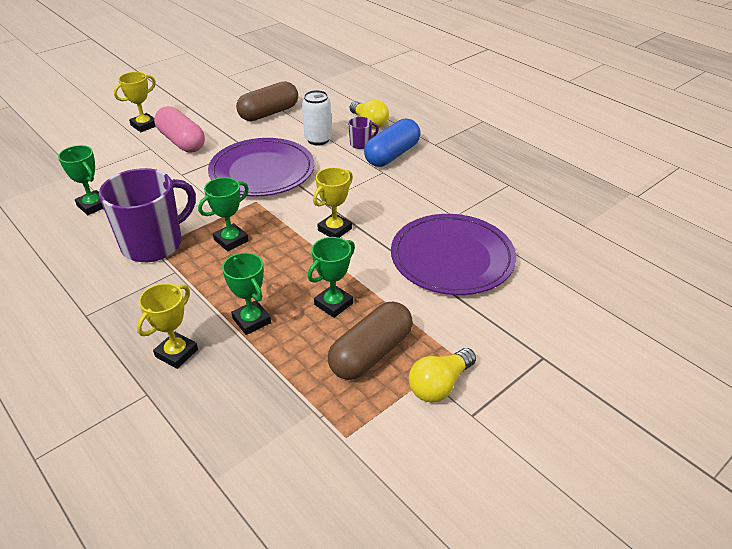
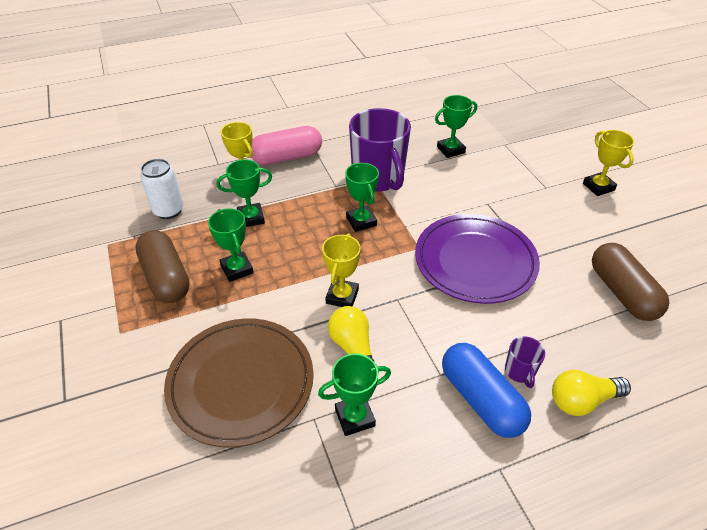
camera: 110 degrees right, 5 degrees up
pink capsule [154,106,205,153] -> pink capsule moved to [251,126,322,165]
white can [302,90,332,145] -> white can moved to [140,159,183,219]
yellow trophy [313,167,353,238] -> yellow trophy turned 45 degrees clockwise [322,233,361,307]
purple plate [391,214,516,295] -> brown plate [164,318,314,448]
yellow light bulb [409,348,476,402] -> yellow light bulb moved to [328,306,379,374]
none -> green trophy [318,354,391,436]

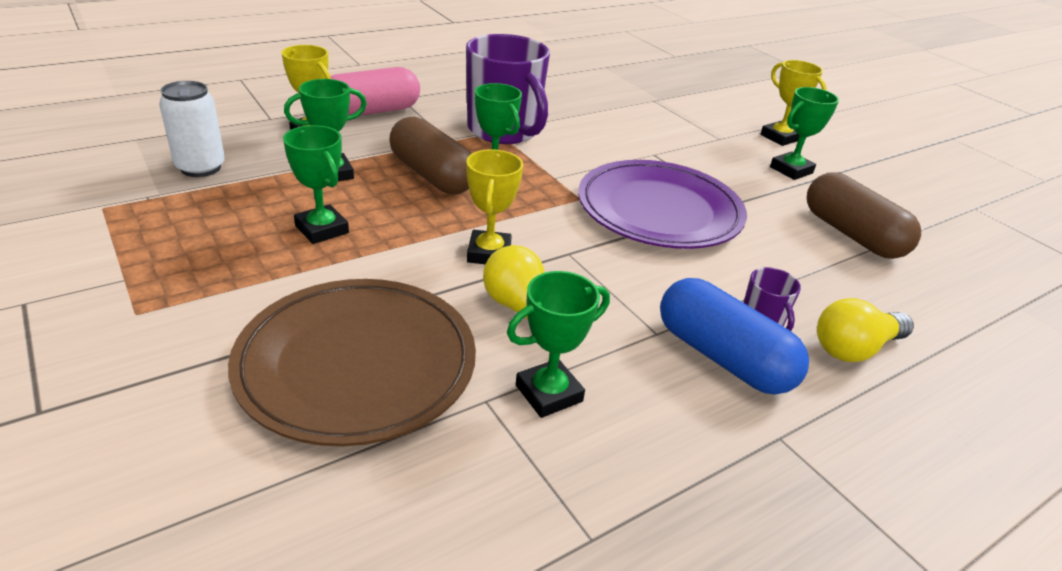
camera: 15 degrees left, 10 degrees down
brown capsule [135,230,190,303] -> brown capsule moved to [389,116,472,194]
green trophy [435,95,477,158] -> green trophy moved to [770,87,839,180]

